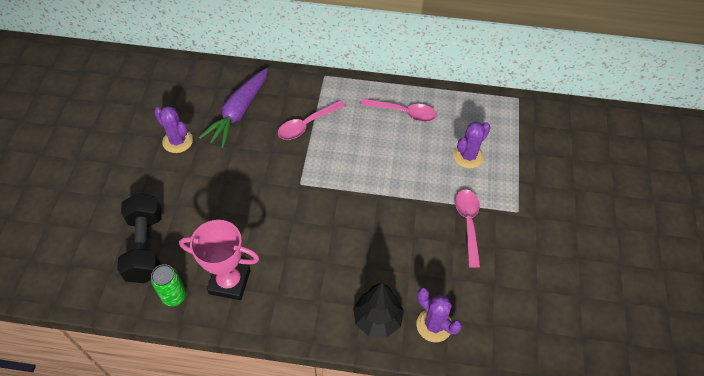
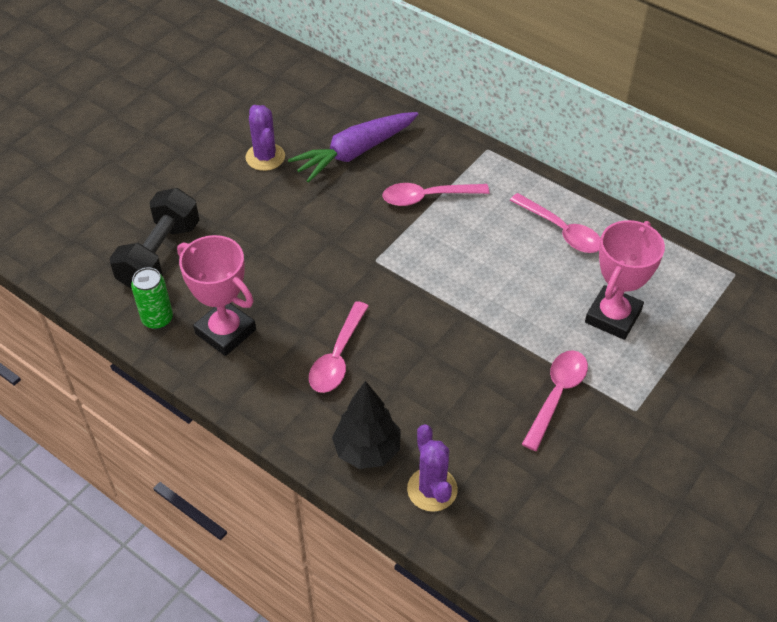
camera: 30 degrees right, 5 degrees down
purple cactus [453,122,491,169] -> pink trophy [585,220,665,340]
none -> pink spoon [309,301,369,393]

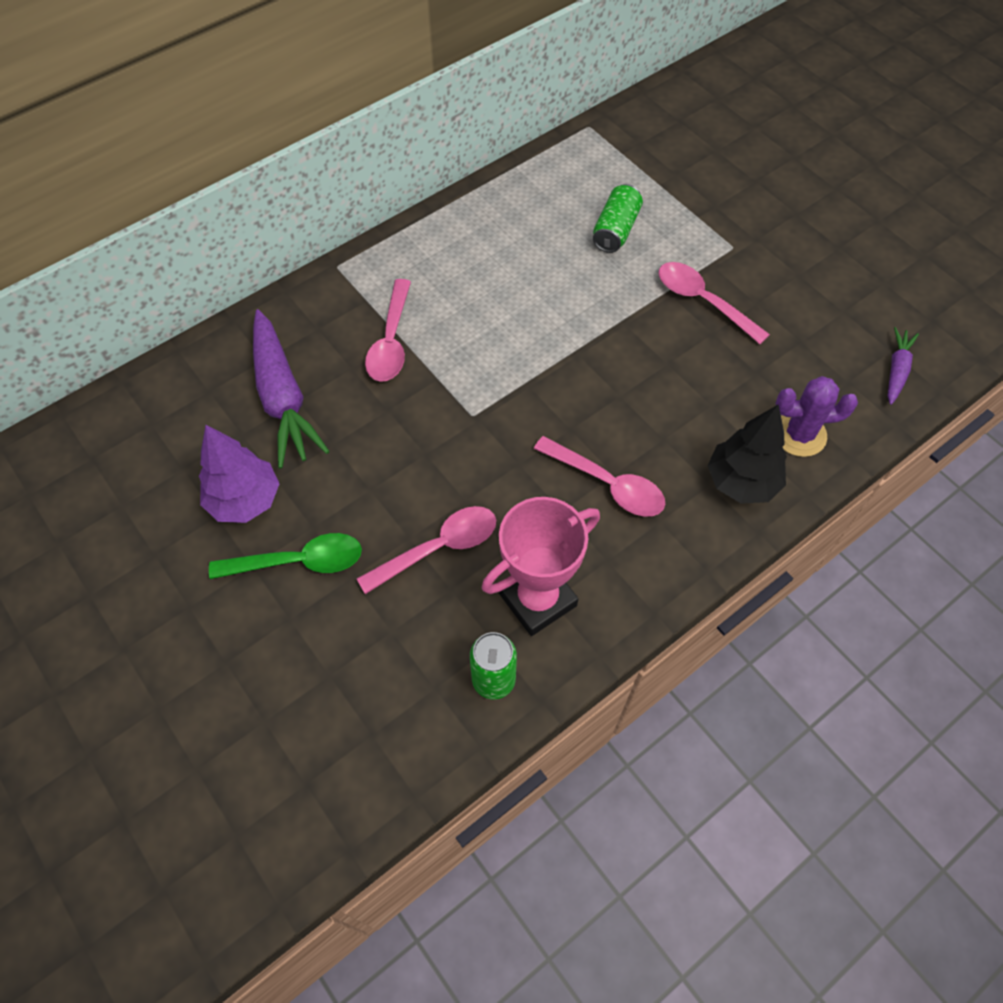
camera: 75 degrees left, 10 degrees up
black dumbbell [110,188,199,289] -> none
purple cactus [245,105,285,171] -> purple tree [199,425,279,523]
pink spoon [510,193,601,253] -> pink spoon moved to [356,506,496,594]
pink trophy [585,220,665,340] -> green can [593,184,643,253]
none -> green spoon [209,533,362,579]
none -> purple carrot [888,327,919,405]

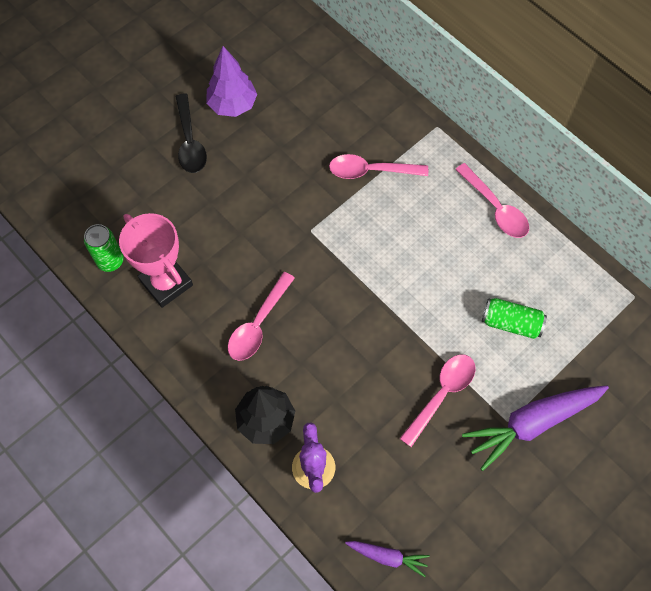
camera: 85 degrees right, 5 degrees up
green spoon [209,533,362,579] -> black spoon [175,94,207,173]
purple carrot [253,309,330,469] -> purple carrot moved to [462,386,609,471]
pink spoon [356,506,496,594] -> pink spoon moved to [455,163,529,238]

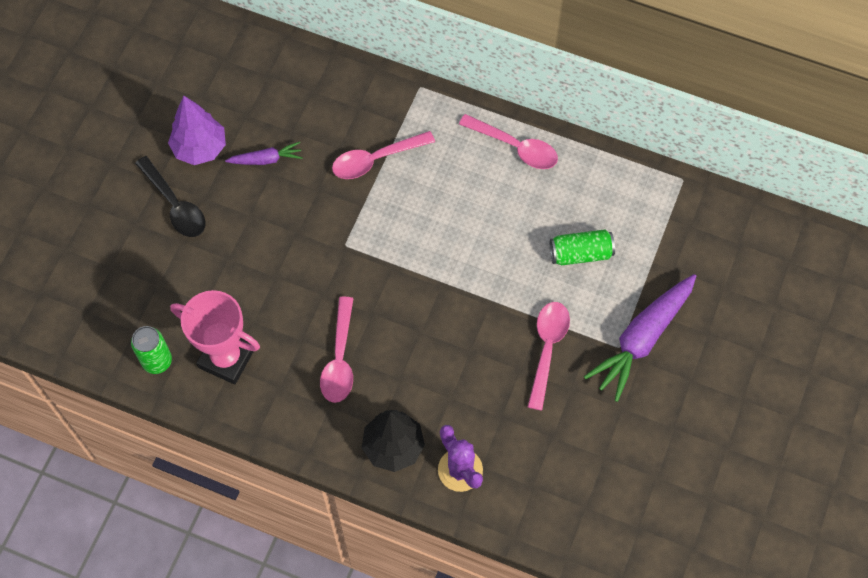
camera: 25 degrees left, 0 degrees up
purple carrot [345,541,430,577] -> purple carrot moved to [225,142,303,165]

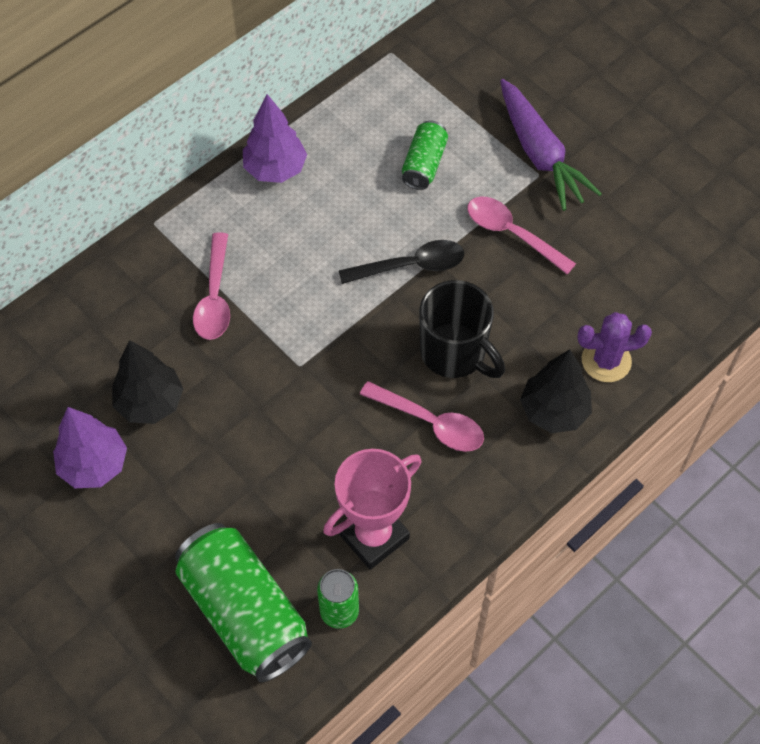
camera: 65 degrees left, 5 degrees down
black spoon [135,156,206,237] -> black spoon moved to [339,240,464,284]
purple carrot [225,142,303,165] -> black tree [112,340,183,424]
pink spoon [459,114,558,169] -> purple tree [243,94,307,183]
none -> green can [175,523,312,682]
none -> black mug [419,280,505,378]

